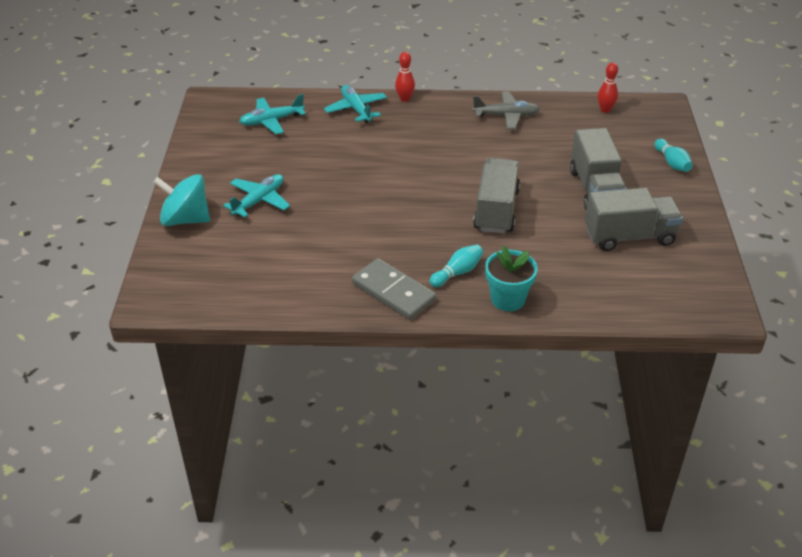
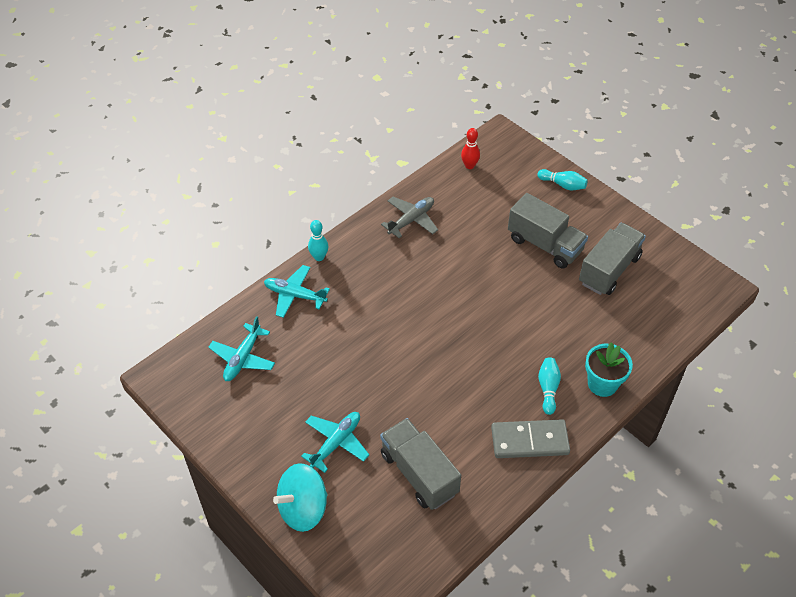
camera: 45 degrees left, 10 degrees up
turquoise plane [223,174,290,217] -> turquoise plane turned 45 degrees clockwise [301,412,369,473]
red bowling pin [395,52,415,102] -> turquoise bowling pin [308,220,328,261]
grey truck [473,158,520,234] -> grey truck moved to [380,418,461,510]

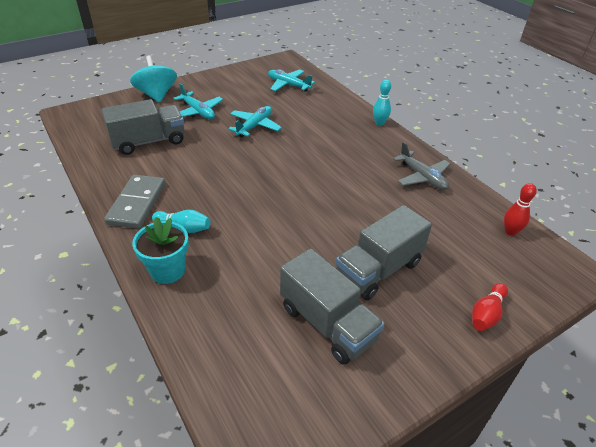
camera: 100 degrees right, 10 degrees down
turquoise plane [264,265,330,318] -> turquoise plane moved to [228,106,282,137]
turquoise bowling pin [537,169,588,190] -> red bowling pin [472,283,508,331]

